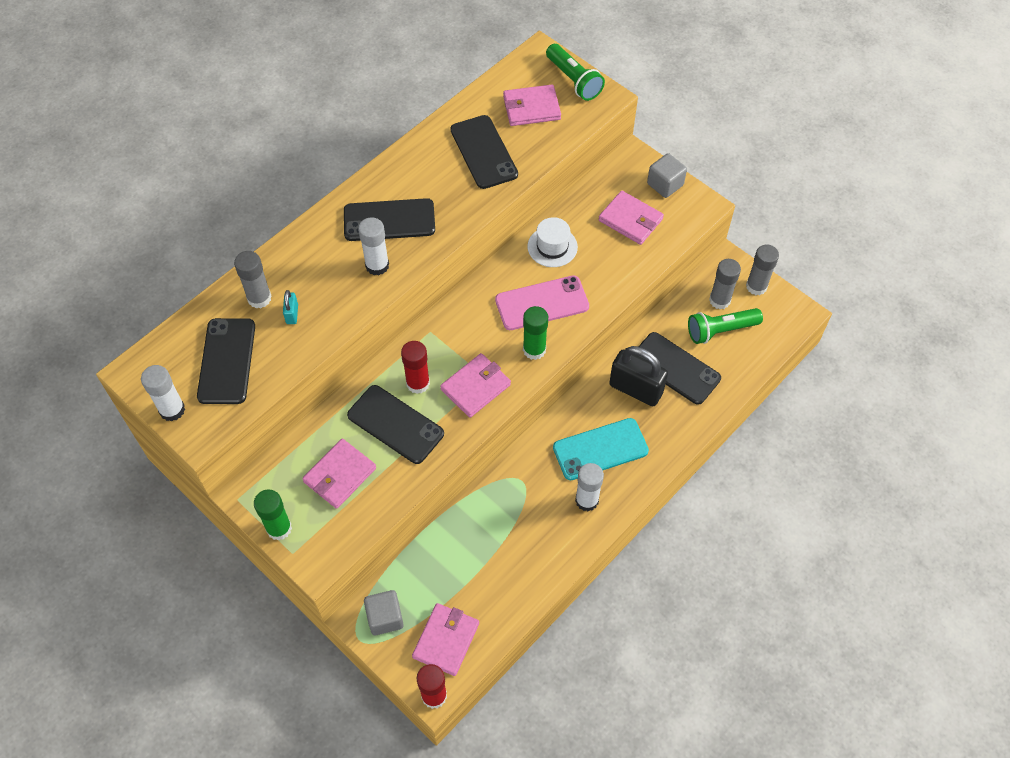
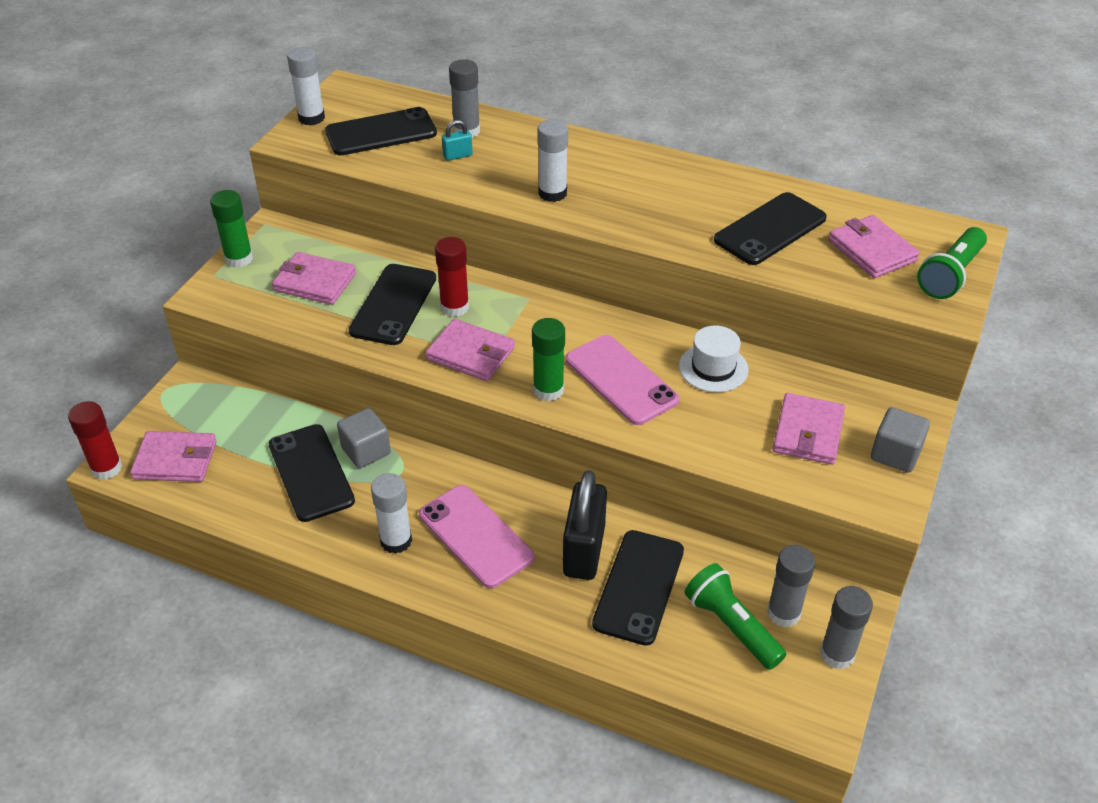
camera: 70 degrees right, 15 degrees down
black phone [344,198,435,241] -> black phone moved to [269,424,355,522]
grey cube [364,590,404,635] -> grey cube moved to [337,408,391,468]
turquoise phone [553,418,649,480] -> pink phone [419,485,534,588]

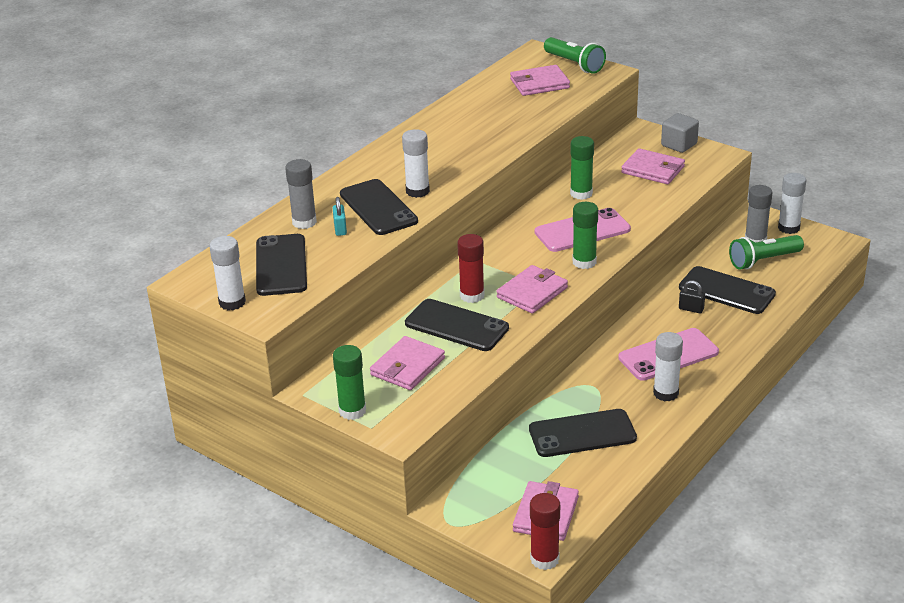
camera: 75 degrees left, 10 degrees down
grey cube [337,408,391,468] -> none
black padlock [563,470,607,580] -> black padlock [679,280,705,313], size x0.44
white hat [679,325,749,392] -> green glue stick [570,136,594,200]
black phone [714,192,827,265] -> black phone moved to [340,179,418,235]
grey glue stick [820,586,873,669] -> white glue stick [778,173,806,234]

